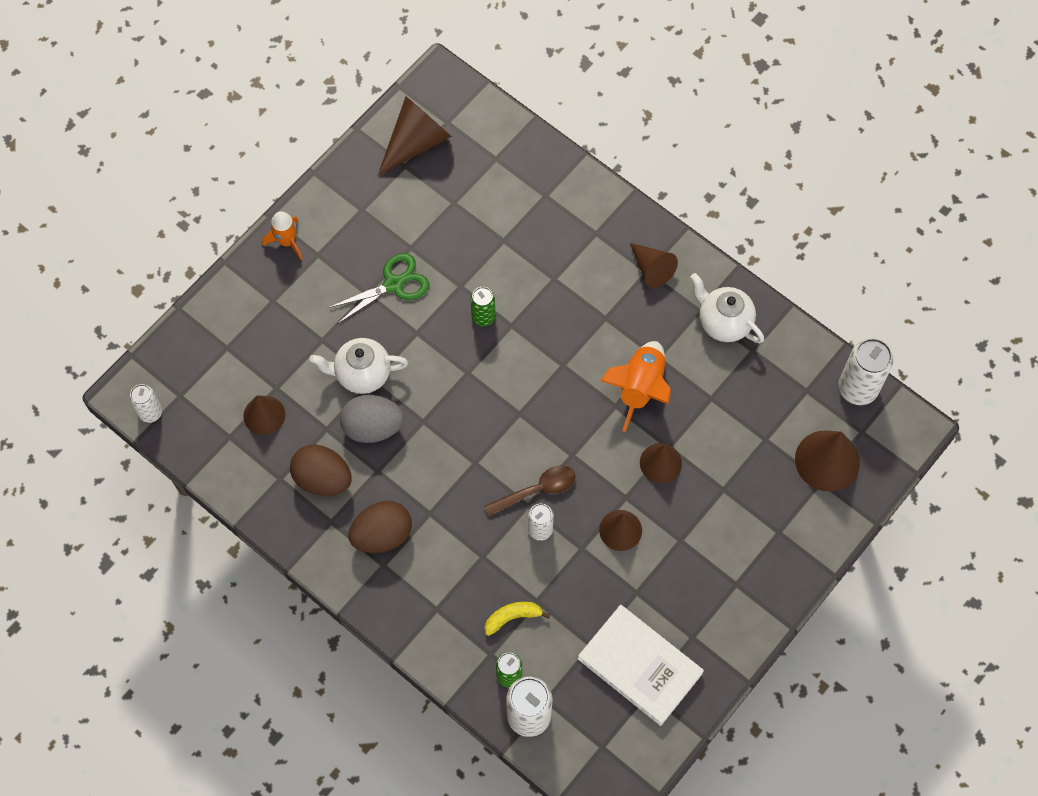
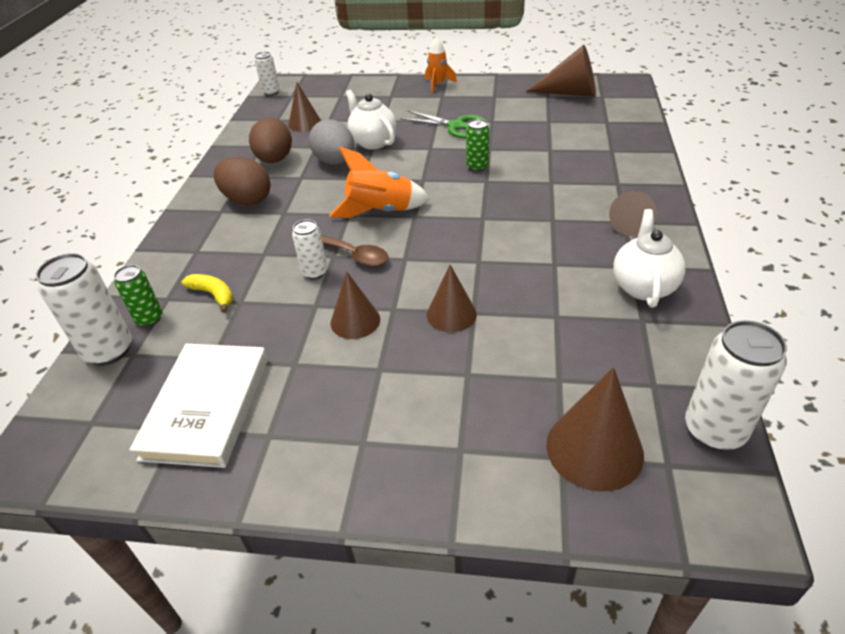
camera: 60 degrees right, 25 degrees down
orange rocket [601,341,671,432] -> orange rocket moved to [329,147,430,218]

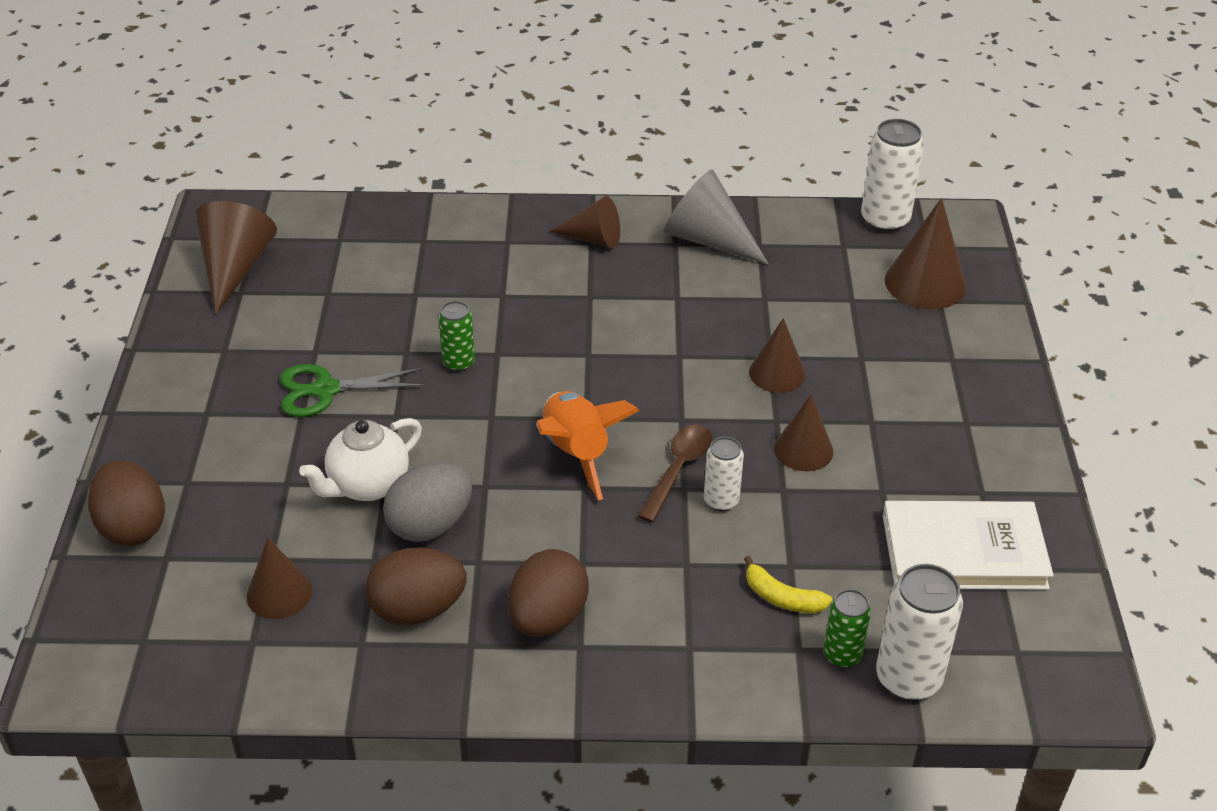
camera: 100 degrees left, 0 degrees up
yellow banana [182,274,233,313] -> yellow banana turned 90 degrees counterclockwise [744,556,832,613]
white can [255,52,280,96] -> none
green scissors [400,110,485,138] -> green scissors turned 120 degrees counterclockwise [280,364,425,417]
orange rocket [425,37,457,93] -> none
white teapot [613,209,685,308] -> grey cone [663,169,769,265]
none -> brown egg [88,460,165,546]

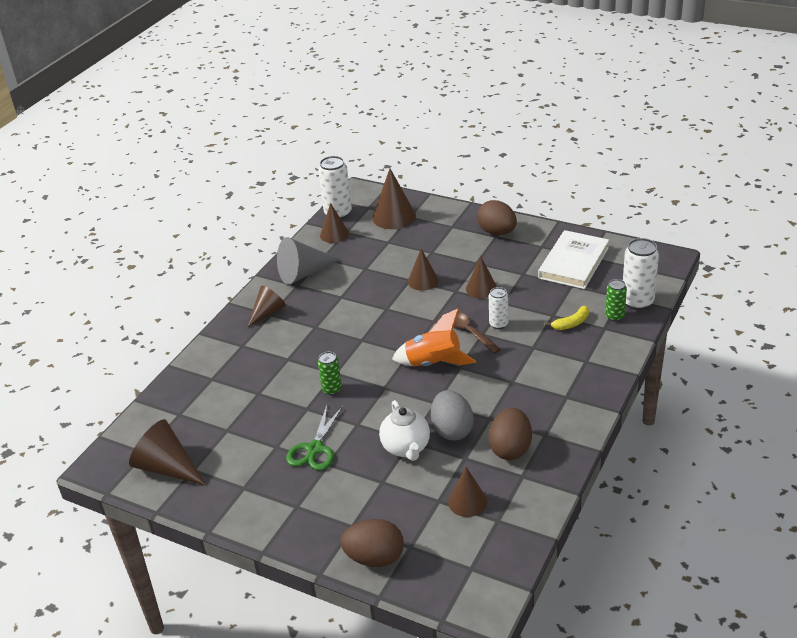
camera: 60 degrees left, 5 degrees down
brown egg [508,549,589,637] -> brown egg moved to [477,200,517,235]
none -> brown cone [320,203,349,243]

